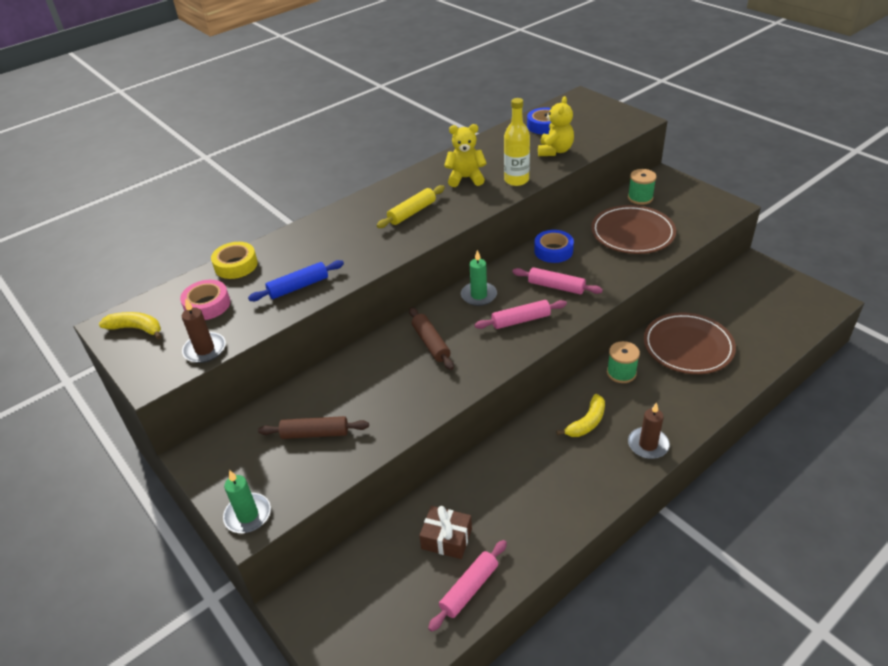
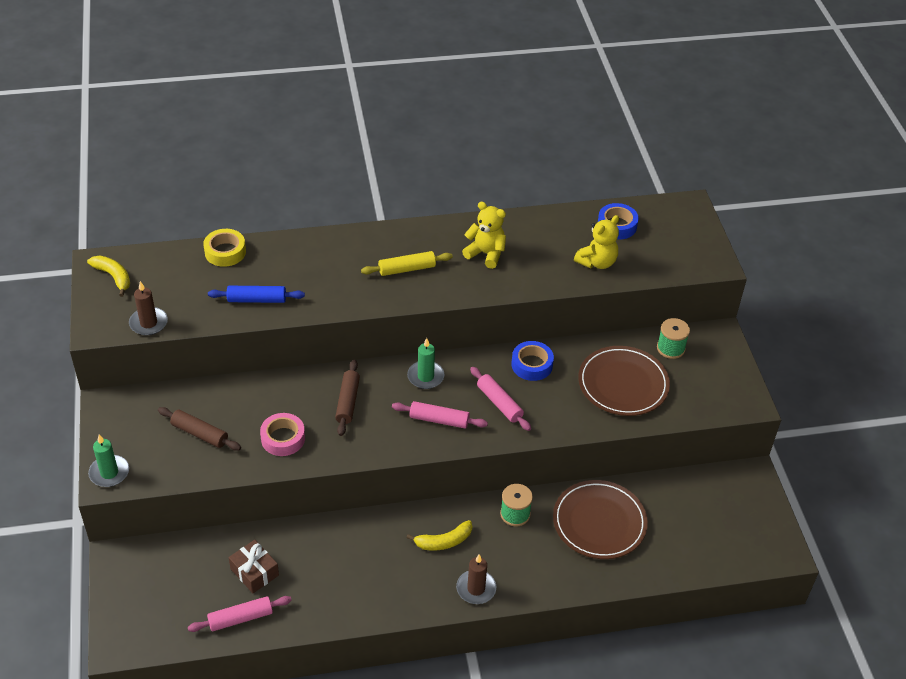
camera: 25 degrees right, 5 degrees up
pink tape [180,280,230,320] -> pink tape moved to [260,413,305,456]
yellow bottle [504,98,530,186] -> none

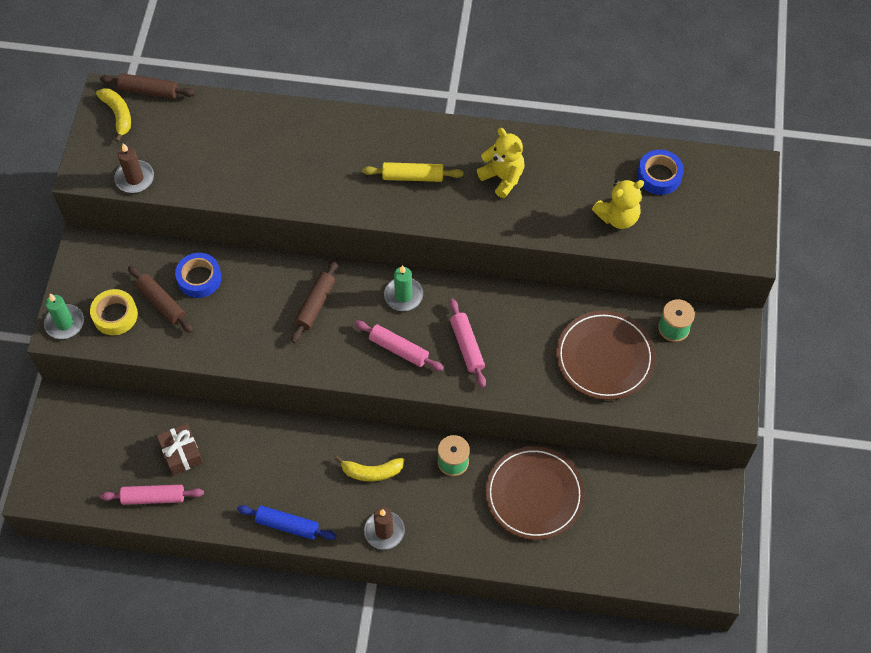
camera: 20 degrees right, 15 degrees up
yellow tape [203,229,246,267] -> yellow tape moved to [90,289,138,335]
blue rolling pin [208,286,305,303] -> blue rolling pin moved to [237,505,337,540]
pink tape [260,413,305,456] -> none
blue tape [511,341,554,381] -> blue tape moved to [175,253,222,298]
none -> brown rolling pin [100,73,195,99]

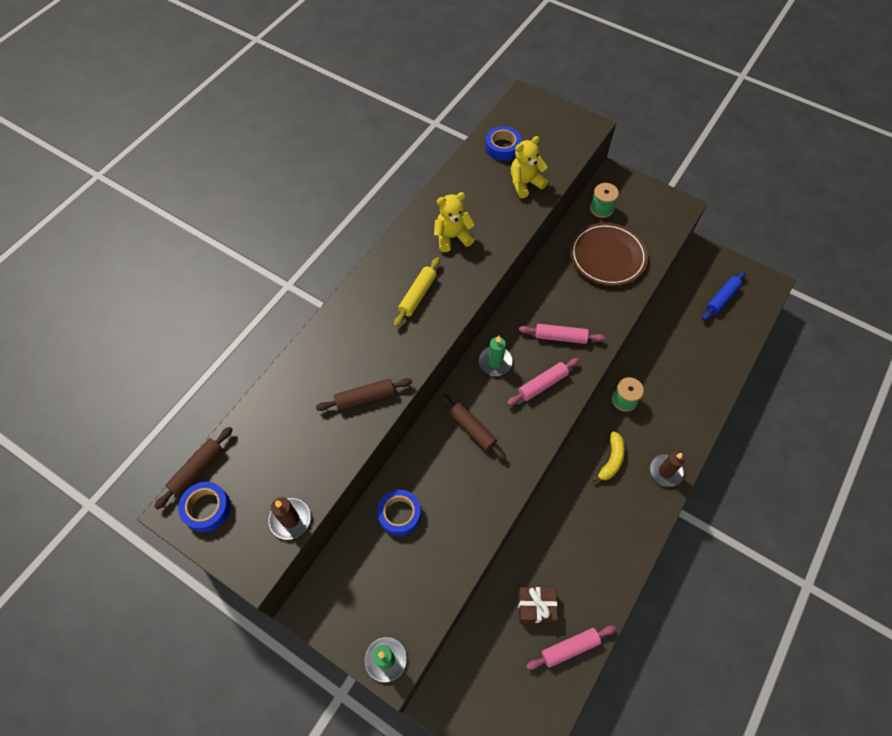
camera: 65 degrees left, 0 degrees up
yellow tape [90,289,138,335] -> none
yellow banana [96,88,131,142] -> blue tape [178,482,231,532]
pink rolling pin [100,485,204,505] -> pink rolling pin turned 45 degrees clockwise [526,625,616,670]
brown rolling pin [128,265,193,333] -> brown rolling pin moved to [316,378,412,411]
blue rolling pin [237,505,337,540] -> blue rolling pin moved to [702,271,746,321]
brown plate [485,446,585,540] -> none
yellow teddy bear [592,179,644,229] -> yellow teddy bear turned 120 degrees counterclockwise [511,136,548,198]

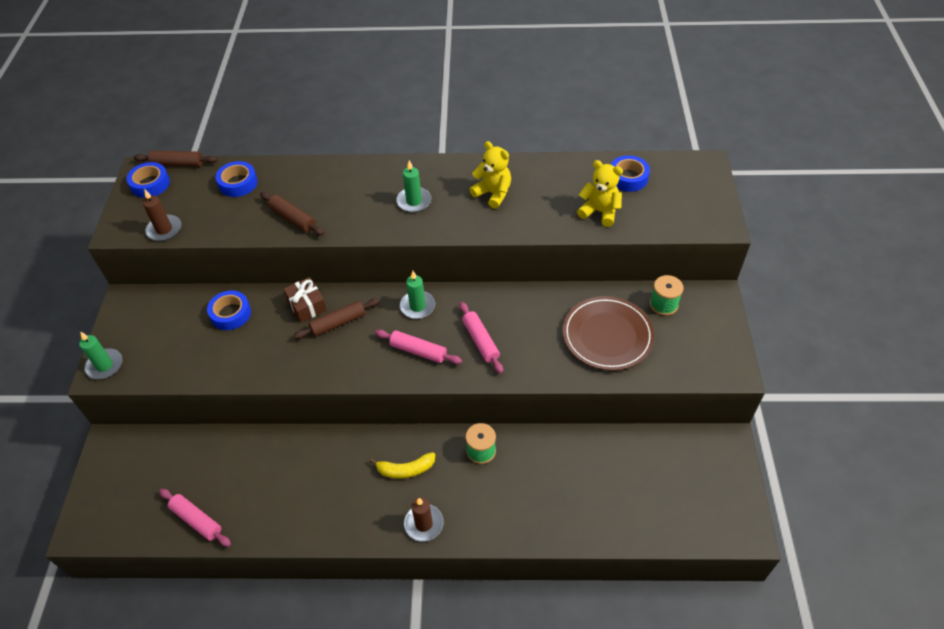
camera: 60 degrees right, 10 degrees down
yellow rolling pin [394,257,440,327] -> green candle [396,160,431,212]
brown rolling pin [441,394,506,460] -> brown rolling pin turned 45 degrees clockwise [293,298,380,339]
brown gift [518,587,558,623] -> brown gift moved to [283,277,327,323]
blue rolling pin [702,271,746,321] -> none
none -> blue tape [216,161,258,197]

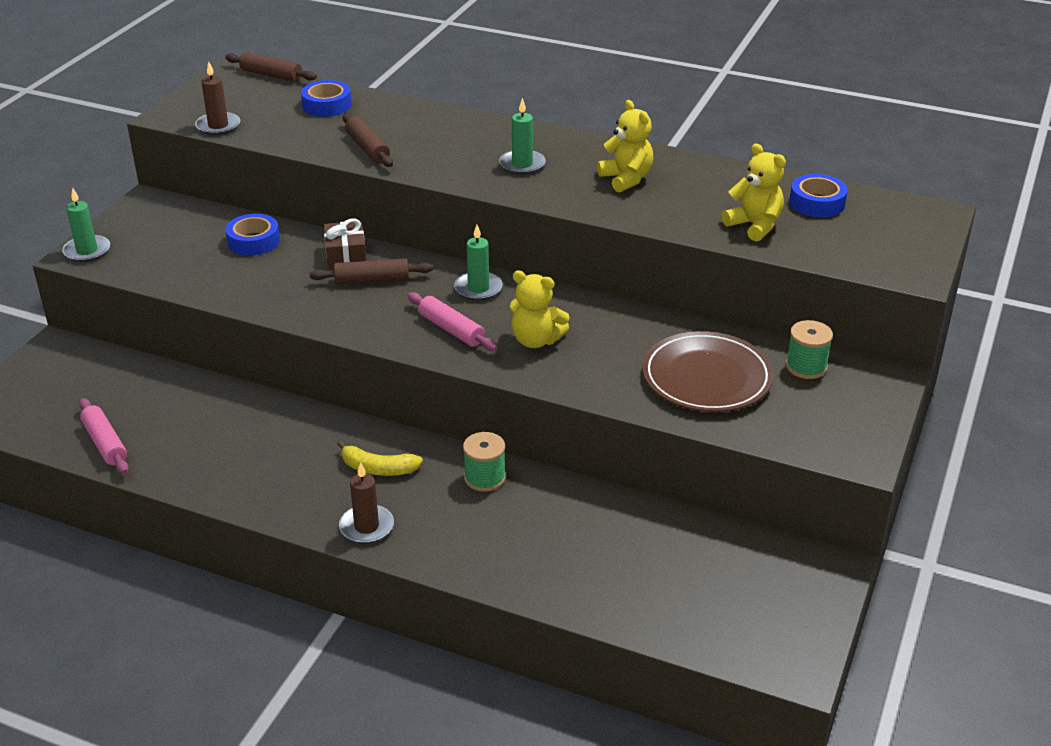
camera: 20 degrees right, 15 degrees down
blue tape [127,162,170,198] -> none
pink rolling pin [460,302,503,374] -> yellow teddy bear [510,271,570,348]

